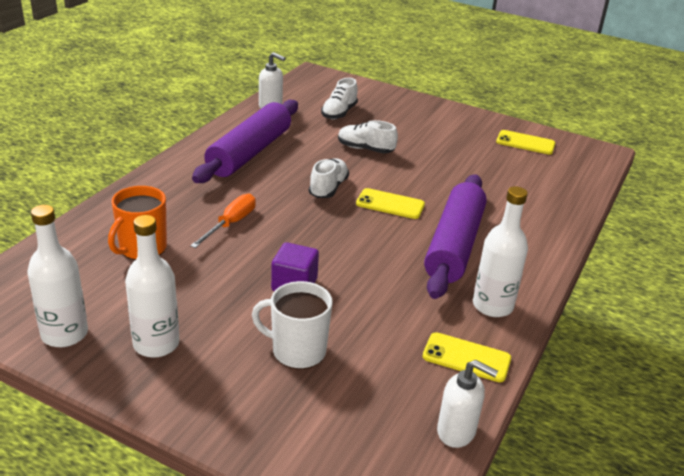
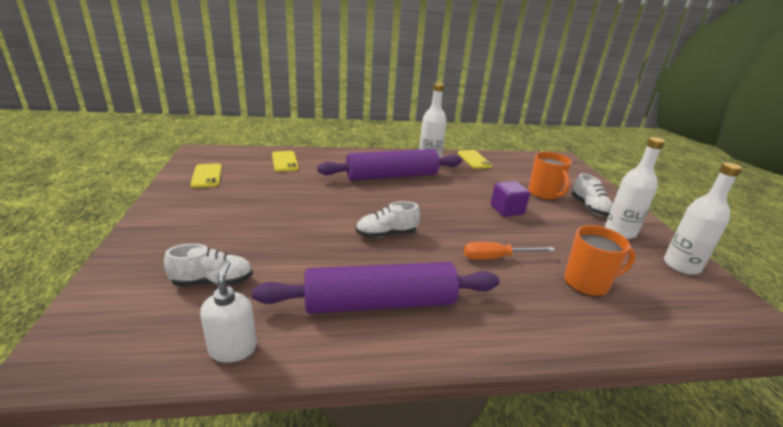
camera: 125 degrees left, 5 degrees down
white mug [252,281,333,369] -> orange mug [528,152,572,200]
white shoe [338,120,398,154] -> white shoe moved to [572,173,613,216]
yellow phone [356,188,425,219] -> yellow phone moved to [272,151,299,172]
white soap dispenser [437,360,498,448] -> none

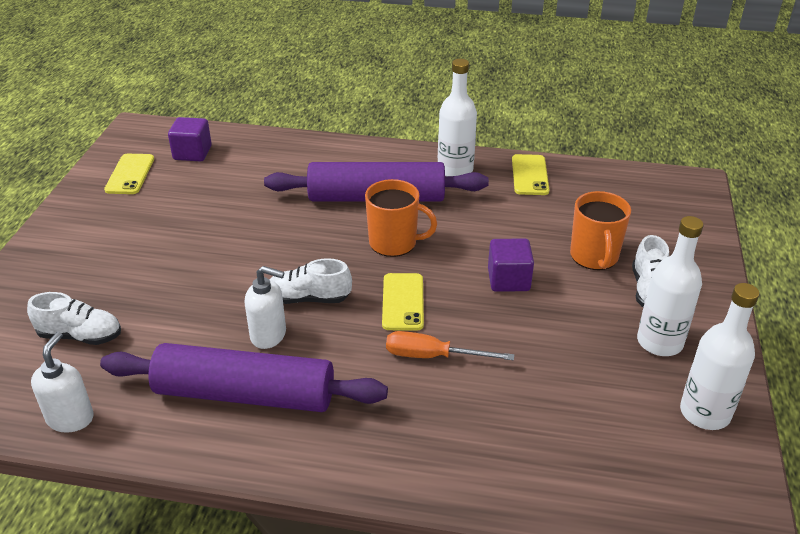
camera: 20 degrees right, 10 degrees up
yellow phone [272,151,299,172] -> yellow phone moved to [382,273,424,331]
orange mug [564,225,636,297] -> orange mug moved to [365,179,437,257]
none -> purple cube [168,117,212,161]
none -> white soap dispenser [245,266,286,349]

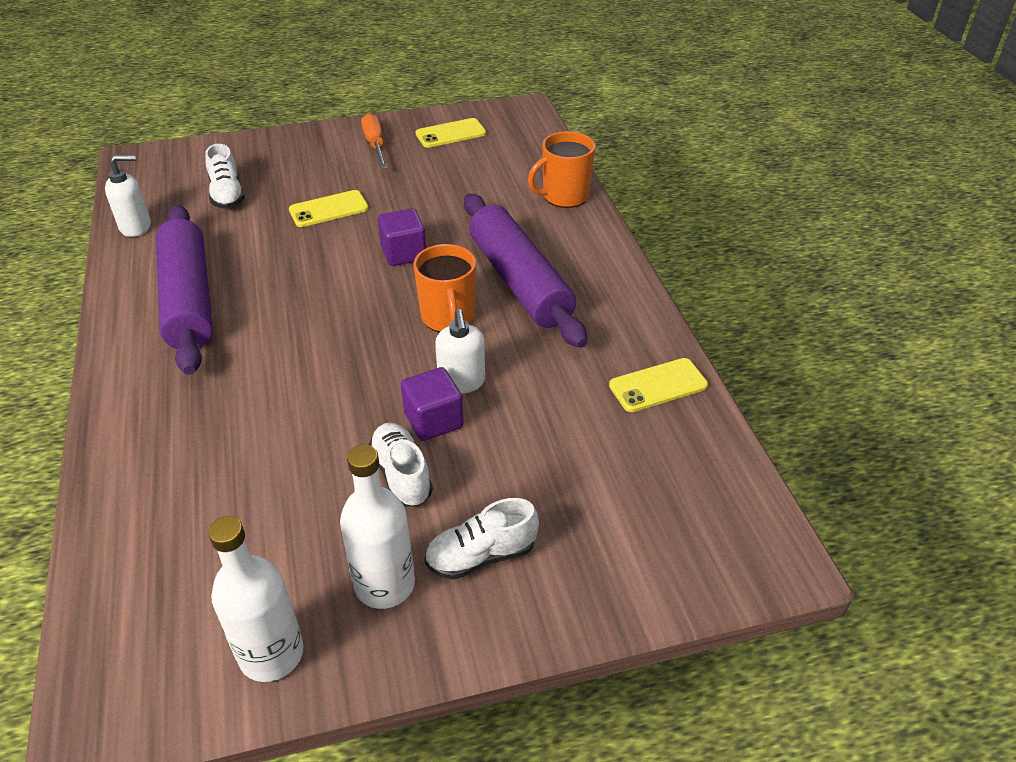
camera: 65 degrees right, 5 degrees up
purple cube [168,117,212,161] -> purple cube moved to [378,208,426,266]
white soap dispenser [245,266,286,349] -> white soap dispenser moved to [435,309,485,394]
white shoe [269,258,352,304] -> white shoe moved to [369,423,433,506]
yellow phone [382,273,424,331] -> yellow phone moved to [289,190,369,227]
orange screwdriver [386,331,514,361] -> orange screwdriver moved to [361,113,388,169]
white bottle [438,59,477,176] -> none
orange mug [570,191,631,270] -> orange mug moved to [528,131,595,208]

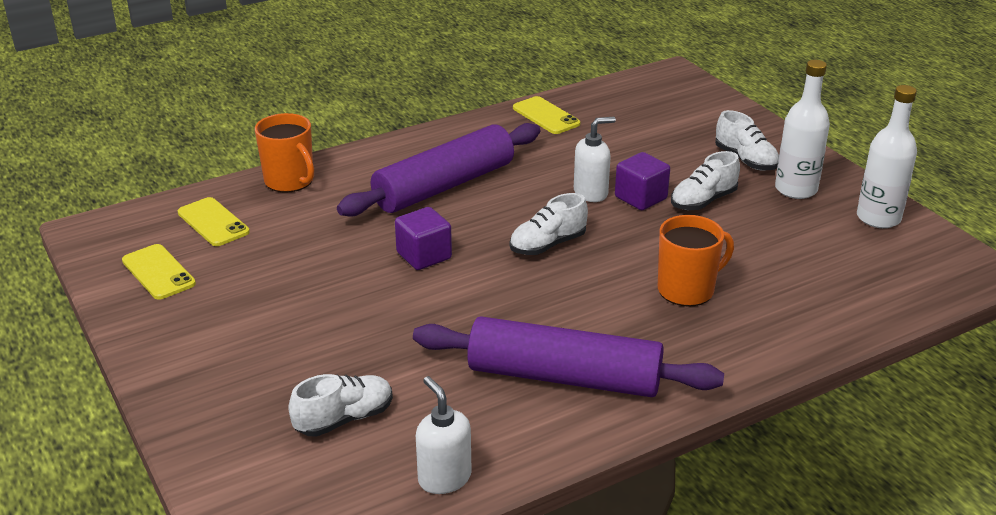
camera: 105 degrees left, 10 degrees down
purple rolling pin [156,205,213,375] -> purple rolling pin turned 45 degrees clockwise [413,316,724,397]
yellow phone [289,190,369,227] -> yellow phone moved to [178,197,250,246]
orange screwdriver [361,113,388,169] -> none
orange mug [414,244,476,332] -> orange mug moved to [658,215,734,307]
none -> white shoe [510,193,588,255]

